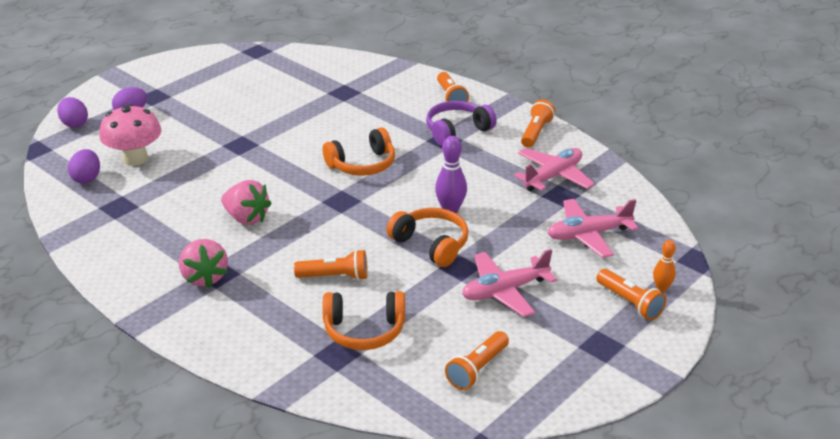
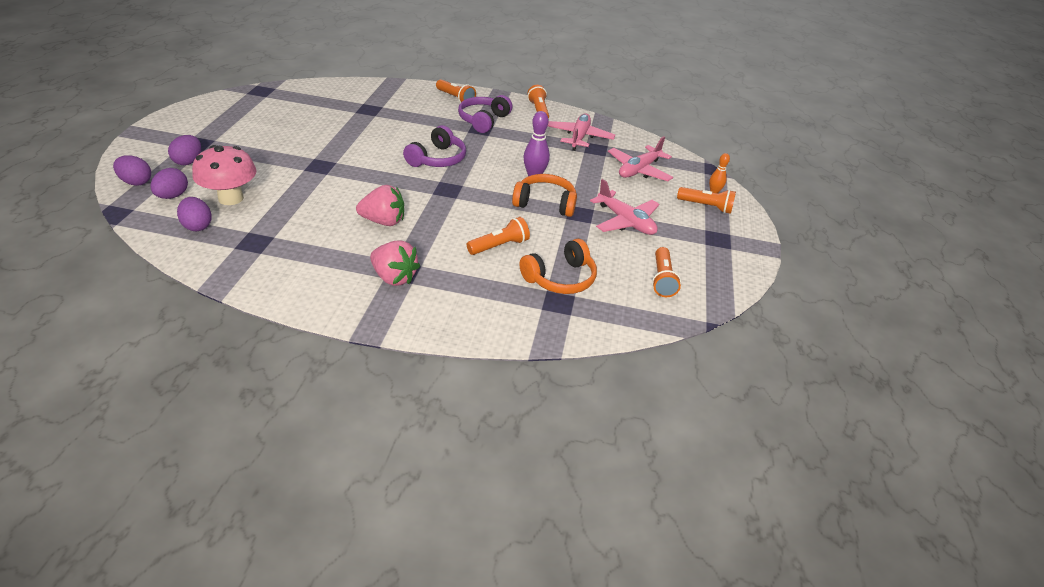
camera: 35 degrees left, 5 degrees up
orange headphones [323,128,395,176] -> purple headphones [403,125,466,167]
pink plane [462,249,557,317] -> pink plane turned 75 degrees counterclockwise [590,179,659,235]
none -> purple egg [150,168,188,199]

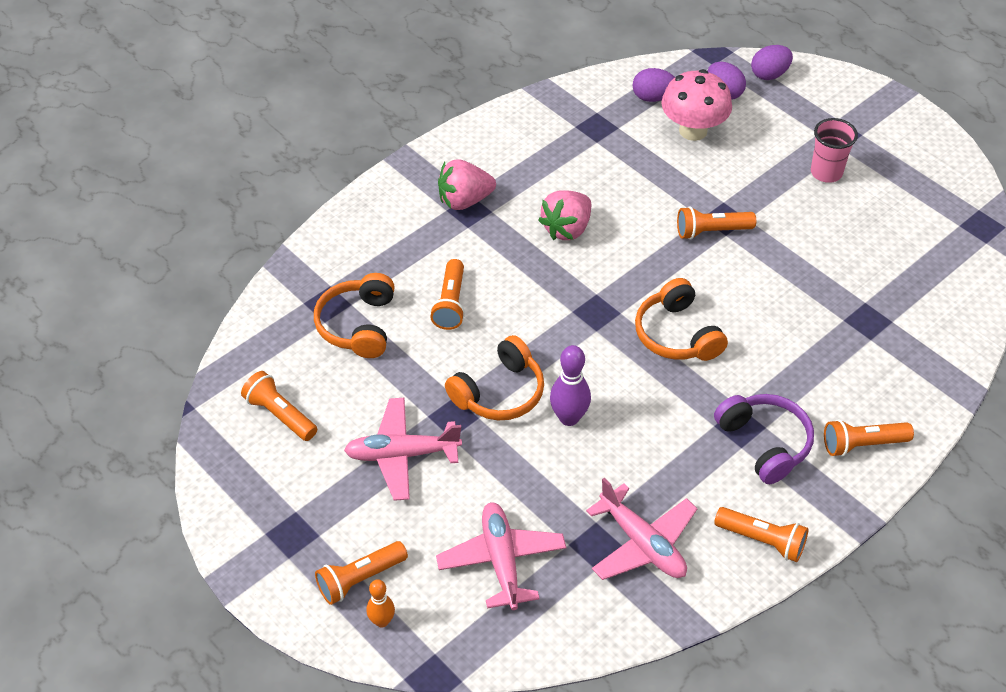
camera: 130 degrees right, 10 degrees up
purple egg [168,135,201,165] -> none
purple headphones [403,125,466,167] -> orange headphones [635,278,728,361]
none -> orange flashlight [677,206,756,240]
none -> pink cup [811,118,858,183]

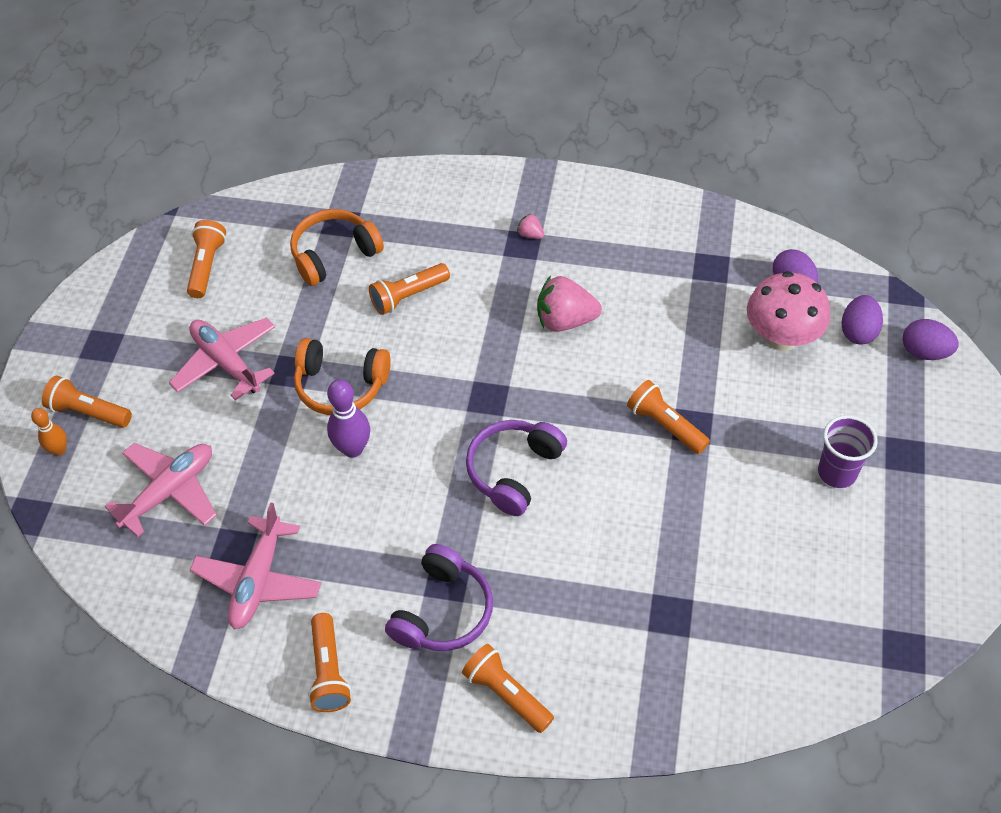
camera: 55 degrees right, 5 degrees up
pink strawberry [438,159,496,210] -> pink strawberry [517,213,544,239], size x0.46
orange headphones [635,278,728,361] -> purple headphones [466,420,567,516]
pink cup [811,118,858,183] -> purple cup [818,415,878,488]

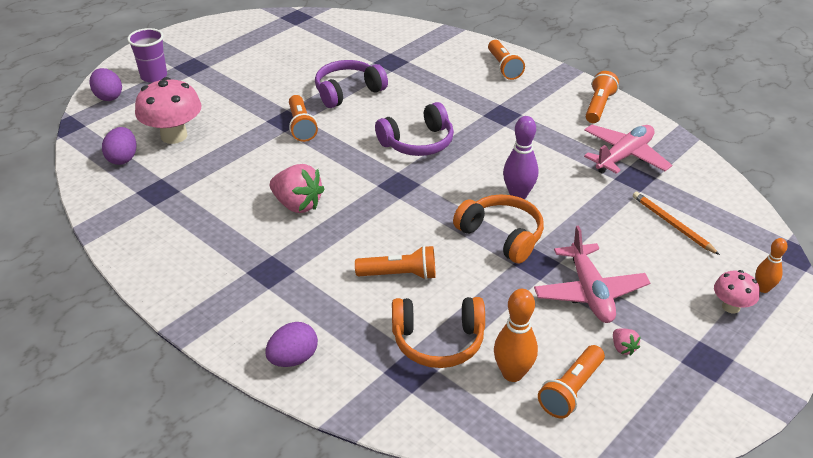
camera: 150 degrees left, 15 degrees down
orange flashlight [42,375,132,428] -> pink mushroom [714,270,760,313]
pink plane [104,443,217,537] -> orange pencil [633,192,720,255]
purple headphones [385,544,493,651] -> purple headphones moved to [315,60,388,108]
pink strawberry [517,213,544,239] -> pink strawberry moved to [613,328,641,356]
purple cup [818,415,878,488] -> purple cup moved to [127,28,167,83]
purple egg [841,295,883,344] -> purple egg moved to [265,322,318,367]
none -> orange bowling pin [494,289,538,382]

